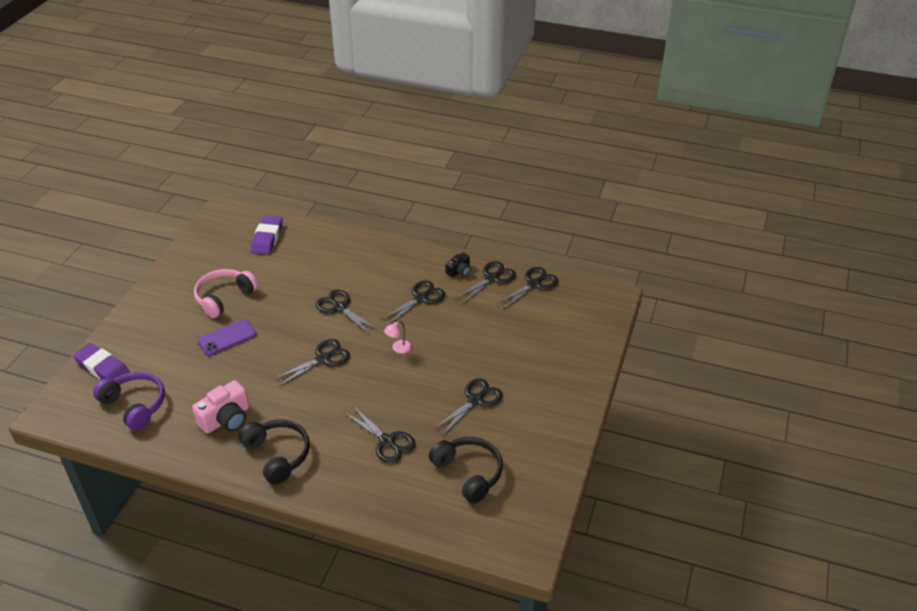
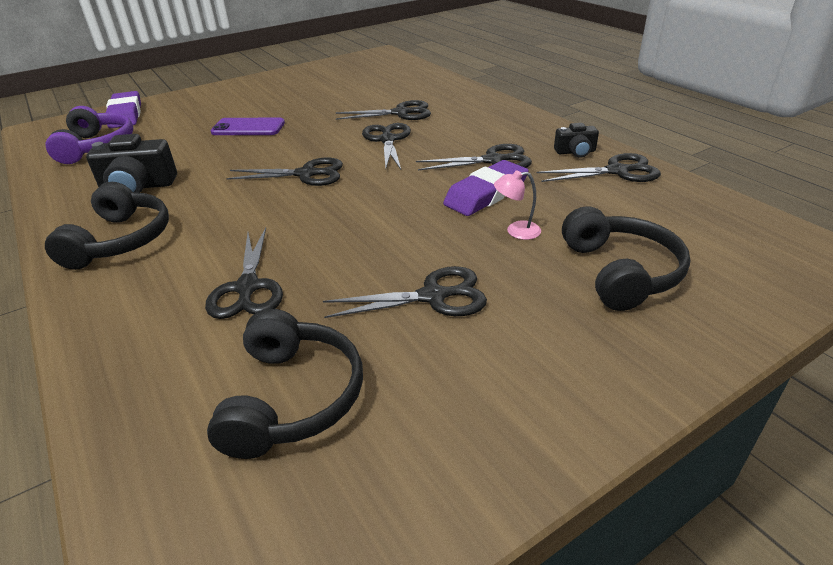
camera: 40 degrees right, 5 degrees down
pink camera [192,380,249,434] -> black camera [86,134,177,193]
pink headphones [194,269,258,318] -> none
purple eraser [250,215,283,255] -> purple eraser moved to [443,160,529,216]
pink lamp [384,321,411,353] -> pink lamp moved to [494,170,541,240]
black scissors [497,267,558,309] -> black scissors moved to [336,100,431,120]
none -> black headphones [562,206,690,311]

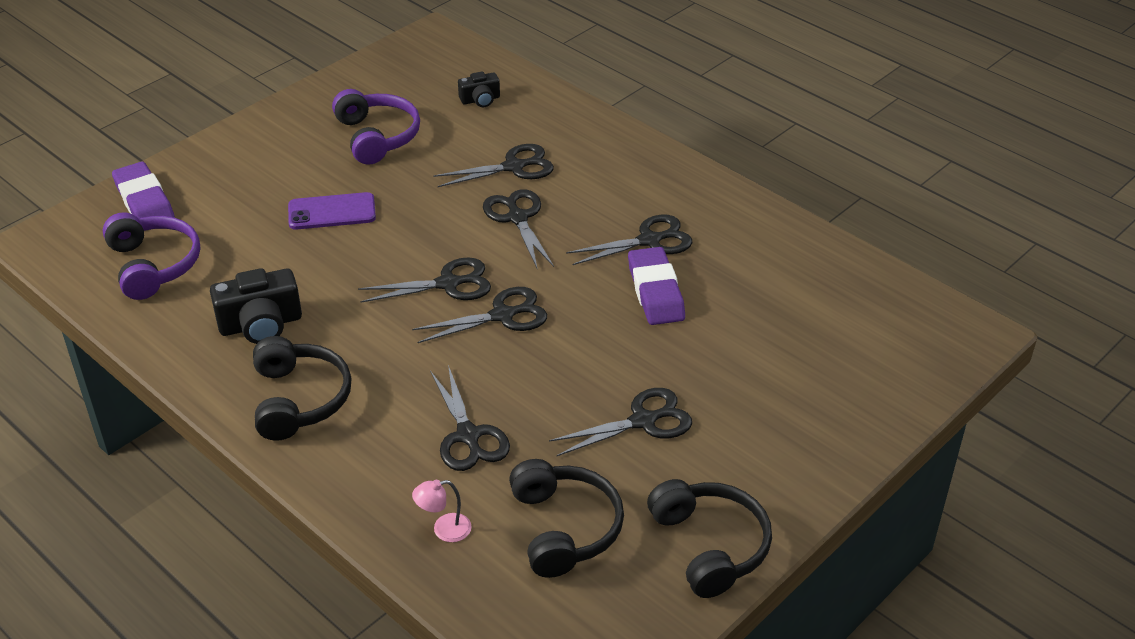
camera: 15 degrees left, 5 degrees up
purple eraser [443,160,529,216] -> purple eraser turned 45 degrees counterclockwise [628,247,685,325]
pink lamp [494,170,541,240] -> pink lamp moved to [412,480,472,542]
black scissors [537,153,661,182] -> black scissors moved to [412,287,547,343]
black camera [554,123,599,158] -> black camera moved to [458,72,500,107]
black headphones [562,206,690,311] -> black headphones moved to [647,479,772,598]
none -> purple headphones [332,89,420,165]

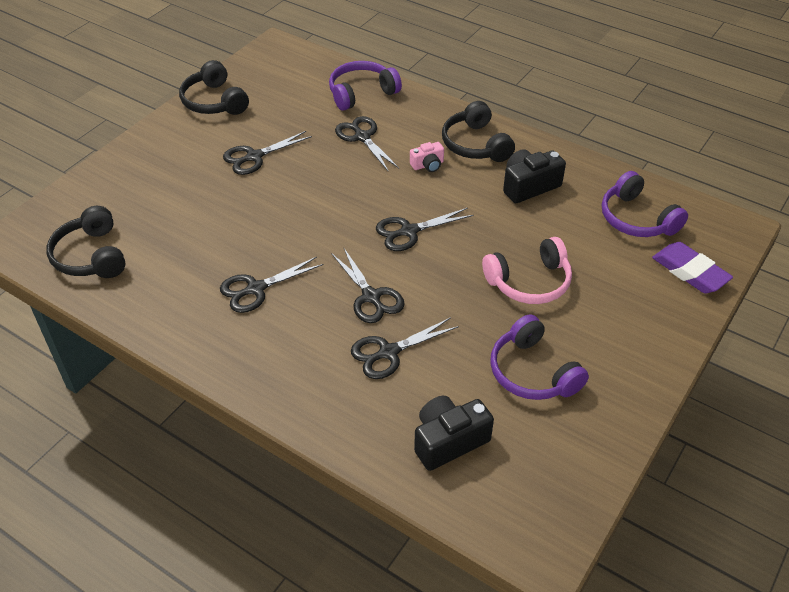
camera: 170 degrees right, 5 degrees up
purple phone [288,192,376,230] -> pink headphones [482,237,572,304]
black scissors [412,287,547,343] -> none
pink lamp [412,480,472,542] -> purple headphones [329,61,402,111]
black camera [458,72,500,107] -> black camera [414,396,494,471], size x1.73
black headphones [509,459,624,578] -> black headphones moved to [46,206,126,278]
purple eraser [628,247,685,325] -> none
none -> pink camera [410,142,444,172]

